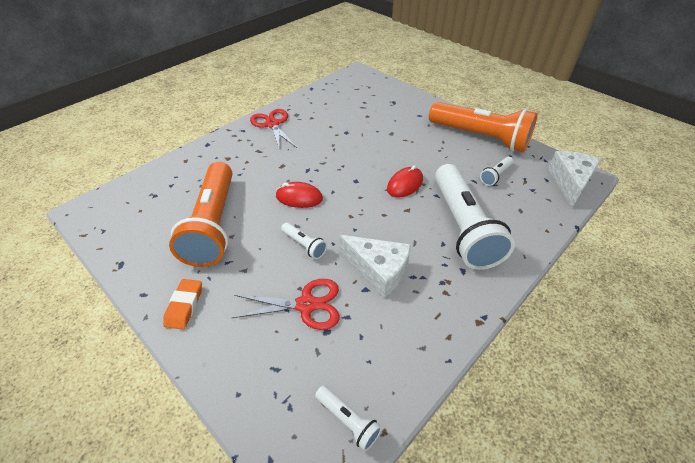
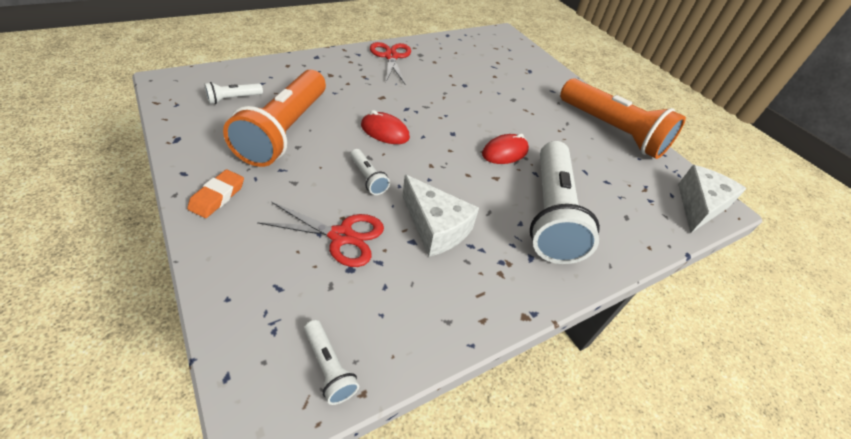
camera: 10 degrees right, 0 degrees up
white flashlight [480,157,513,186] -> white flashlight moved to [204,82,263,104]

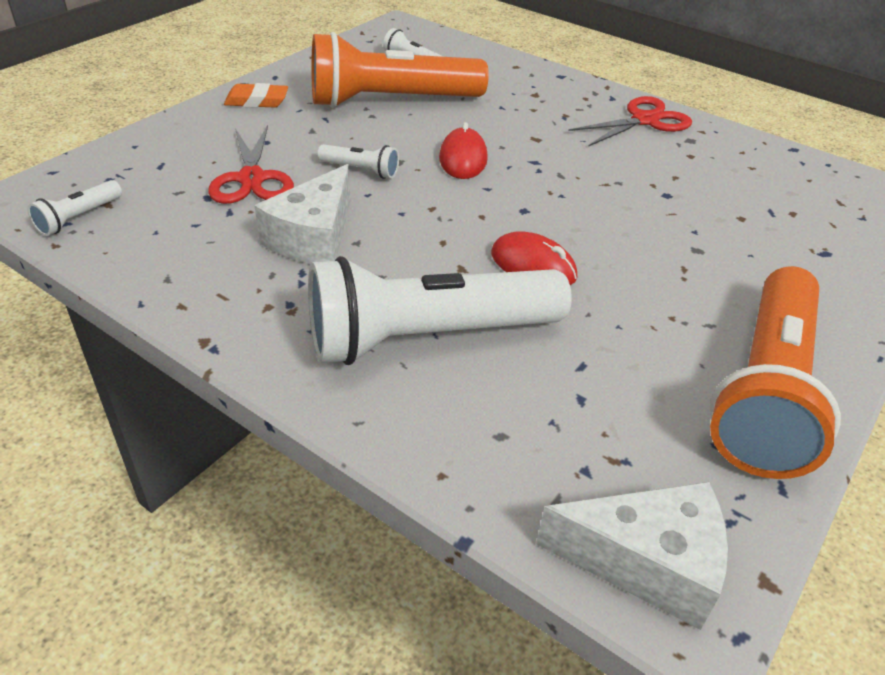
camera: 70 degrees right, 5 degrees down
white flashlight [350,149,390,195] -> white flashlight turned 105 degrees counterclockwise [317,144,399,179]

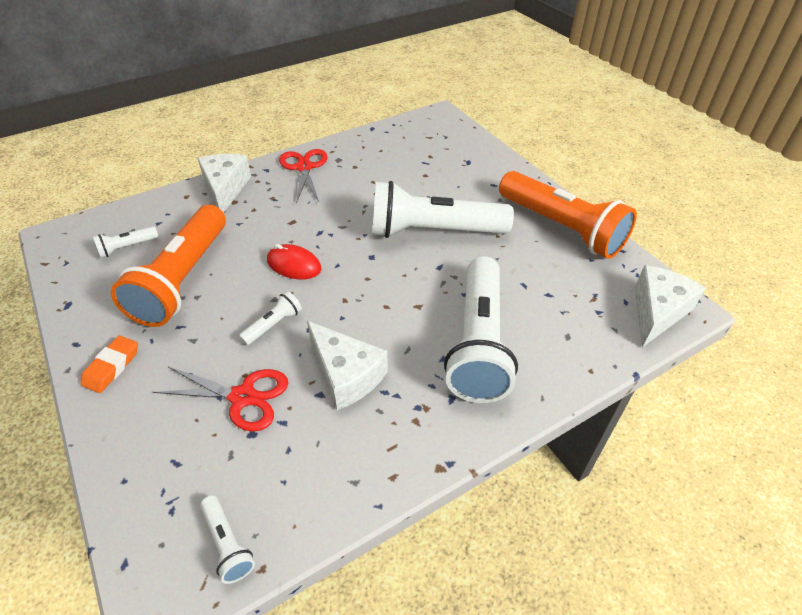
camera: 65 degrees left, 5 degrees up
red mouse [491,231,577,285] -> none
none -> white cheese [198,154,251,213]
none -> white flashlight [372,181,514,238]

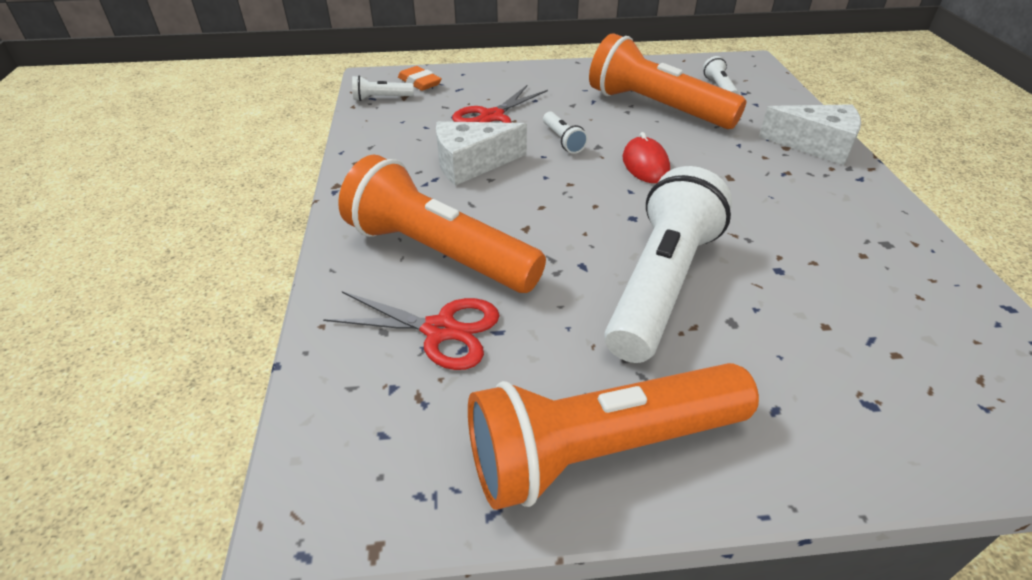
camera: 115 degrees right, 5 degrees down
orange eraser [81,336,138,393] -> orange eraser moved to [398,66,442,91]
red mouse [267,244,322,279] -> red mouse turned 60 degrees counterclockwise [623,132,670,183]
red scissors [279,149,328,204] -> red scissors moved to [323,291,500,370]
white flashlight [444,256,518,403] -> orange flashlight [338,155,546,293]
white cheese [635,265,706,347] -> none

